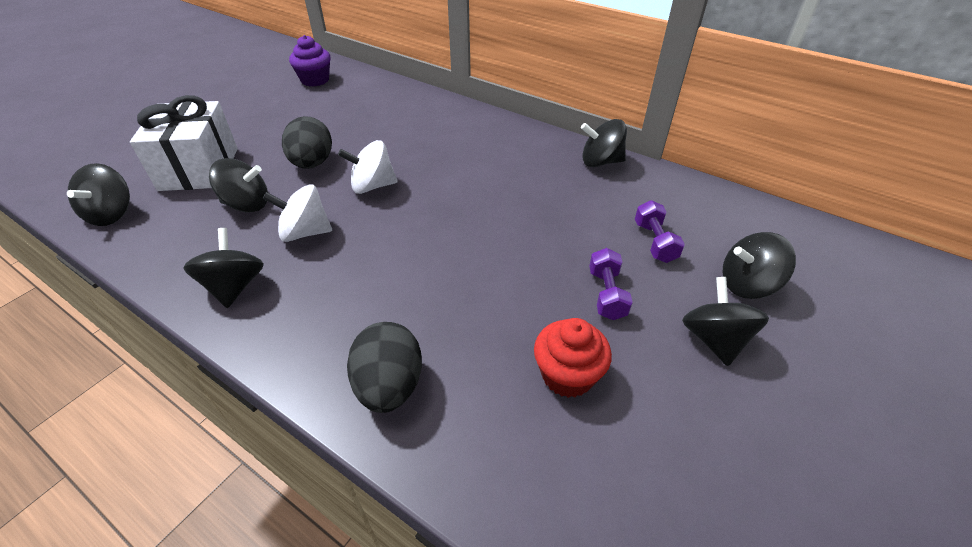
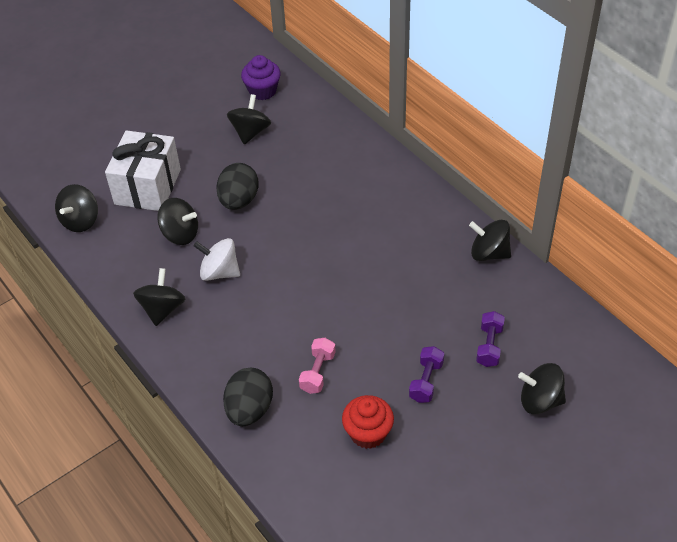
camera: 20 degrees right, 5 degrees up
white spinning top [338,140,398,194] -> none
black spinning top [682,277,769,366] -> black spinning top moved to [227,94,271,144]
none -> pink dumbbell [299,338,336,394]

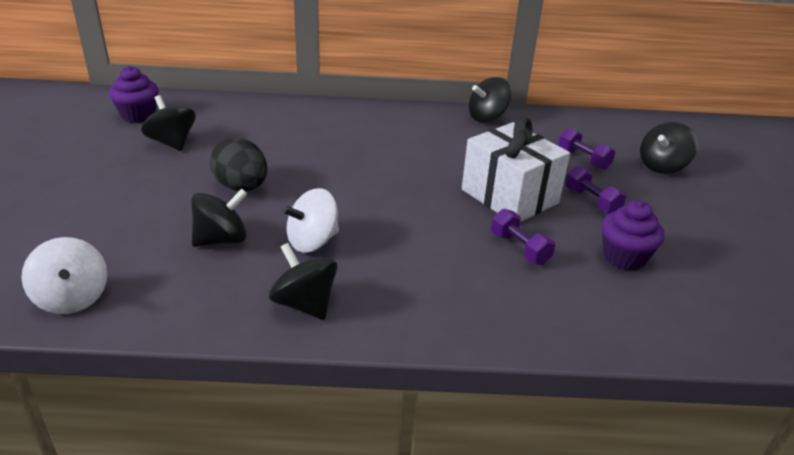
camera: 55 degrees left, 15 degrees down
black spinning top [55,184,98,232] -> white spinning top [22,237,107,314]
white gift [105,130,181,211] -> white gift moved to [462,118,570,222]
black egg [223,368,273,426] -> none
pink dumbbell [299,338,336,394] -> purple dumbbell [491,209,555,265]
red cupcake [342,395,394,449] -> purple cupcake [601,200,665,271]

